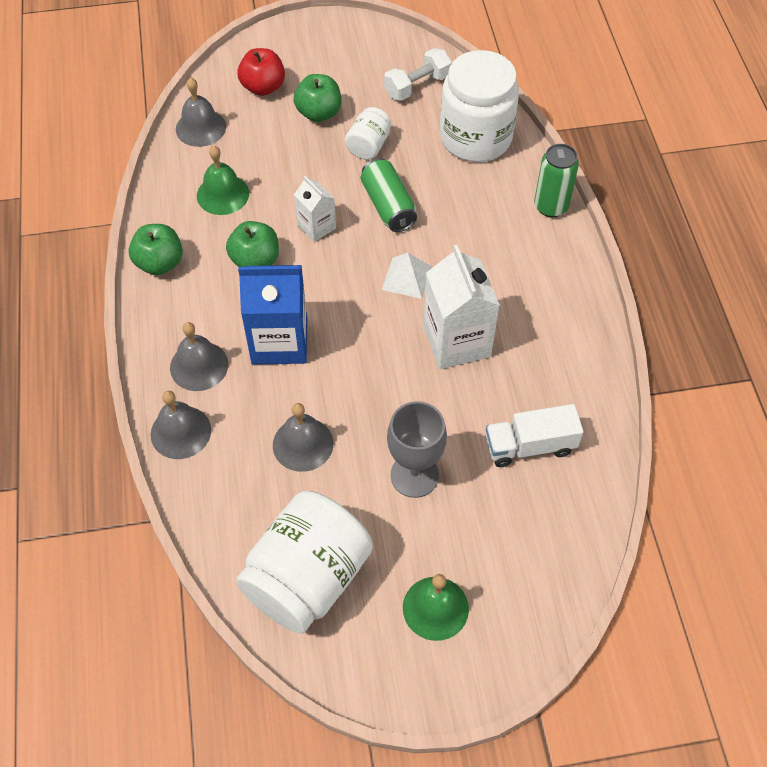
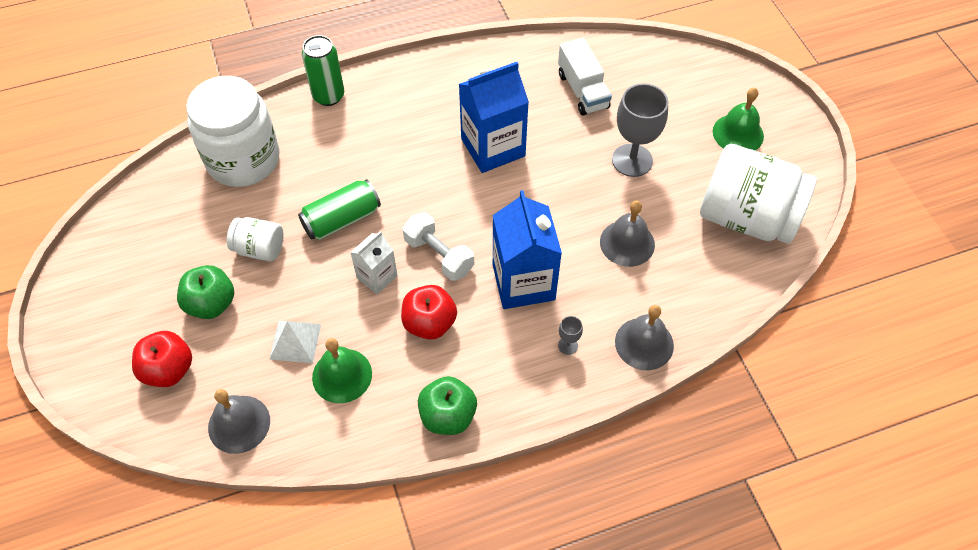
camera: 100 degrees left, 0 degrees up
grey bell [170,322,228,391] -> grey goblet [558,316,583,355]
green apple [226,221,279,267] -> red apple [401,285,457,340]
white pyramid [382,253,432,299] -> white pyramid moved to [269,321,321,363]
white dumbbell [384,48,452,101] -> white dumbbell moved to [403,212,474,281]
white carton [423,245,500,369] -> blue carton [459,62,529,173]

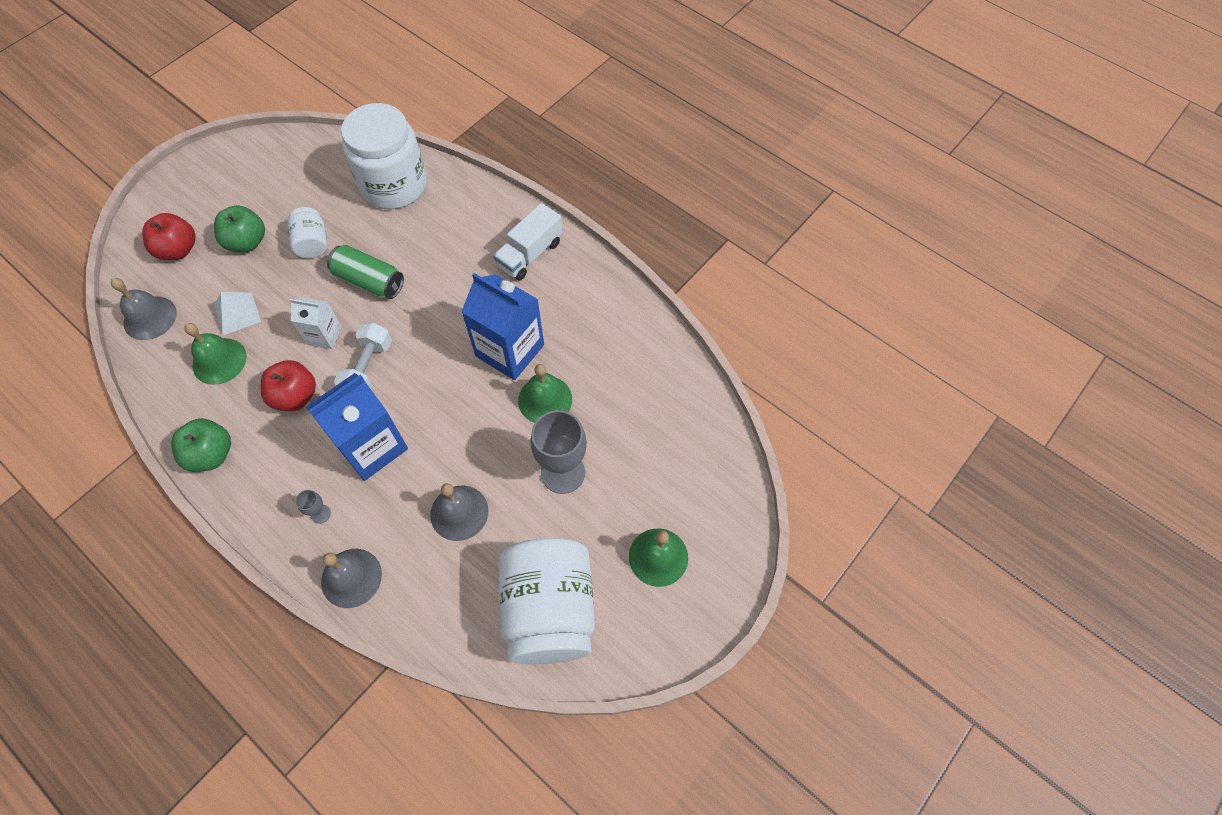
camera: 60 degrees right, 5 degrees up
green can [302,35,344,106] -> none
white truck [558,38,612,116] -> white truck moved to [493,203,562,281]
none -> green bell [518,364,572,423]

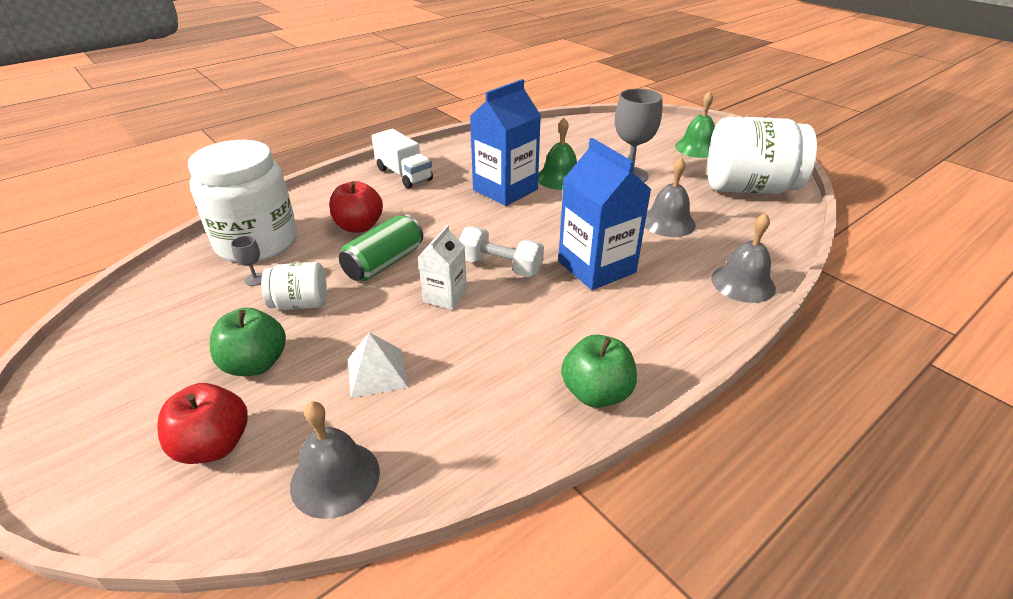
camera: 80 degrees left, 25 degrees down
green bell [184,323,247,385] -> none
red apple [261,360,316,411] -> red apple moved to [329,181,383,232]
grey goblet [295,490,331,524] -> grey goblet moved to [231,236,262,286]

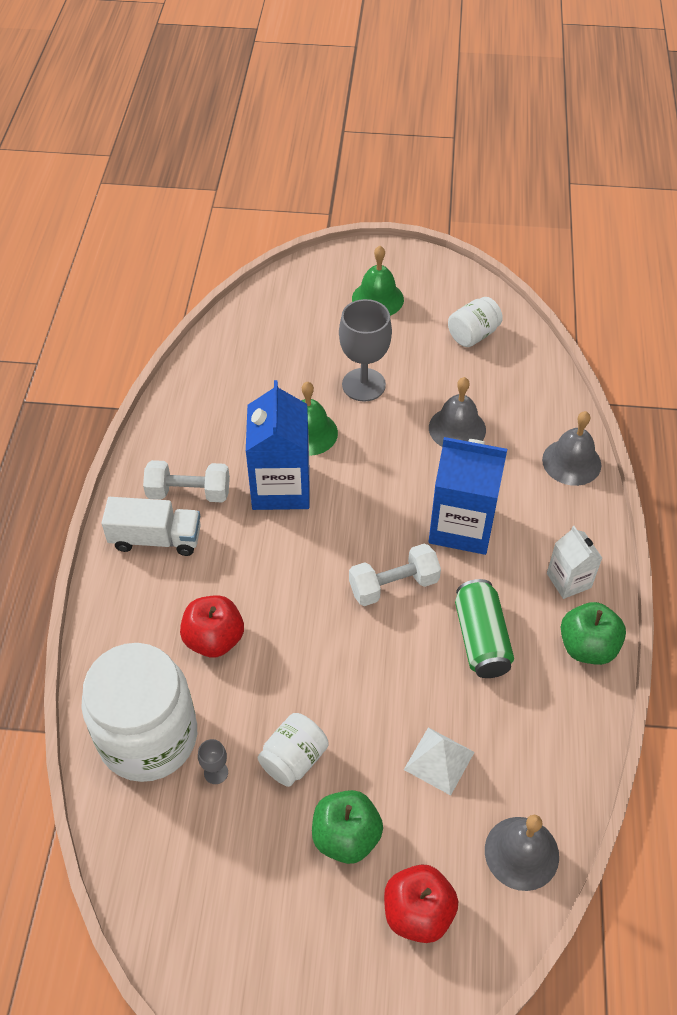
camera: 45 degrees left, 15 degrees up
green can [339,214,423,281] -> green can moved to [455,579,514,678]
white carton [418,225,467,310] -> white carton moved to [547,526,602,599]
white jar [707,117,817,194] -> white jar [448,297,503,347], size x0.49
none -> white dumbbell [143,460,230,502]

